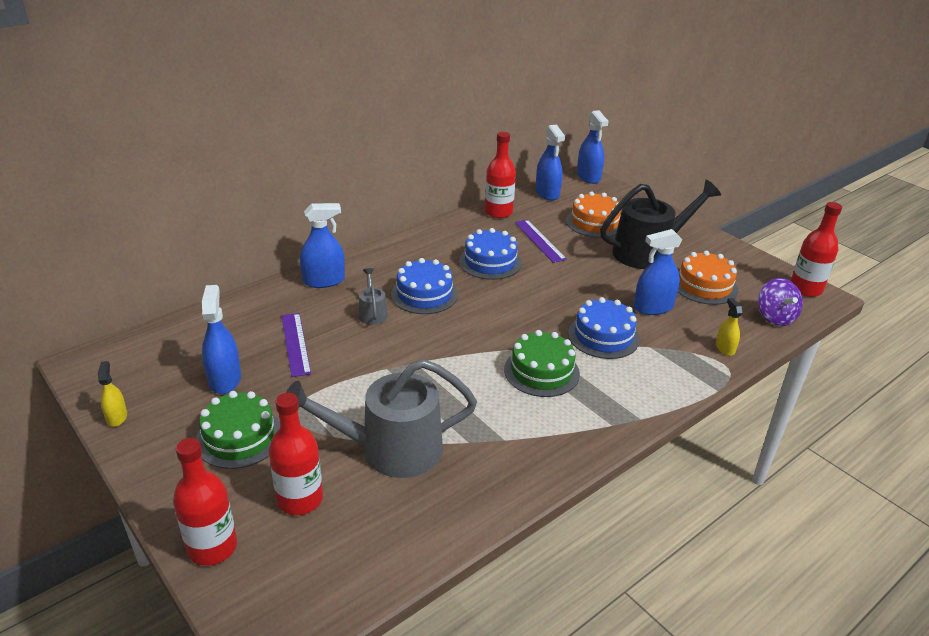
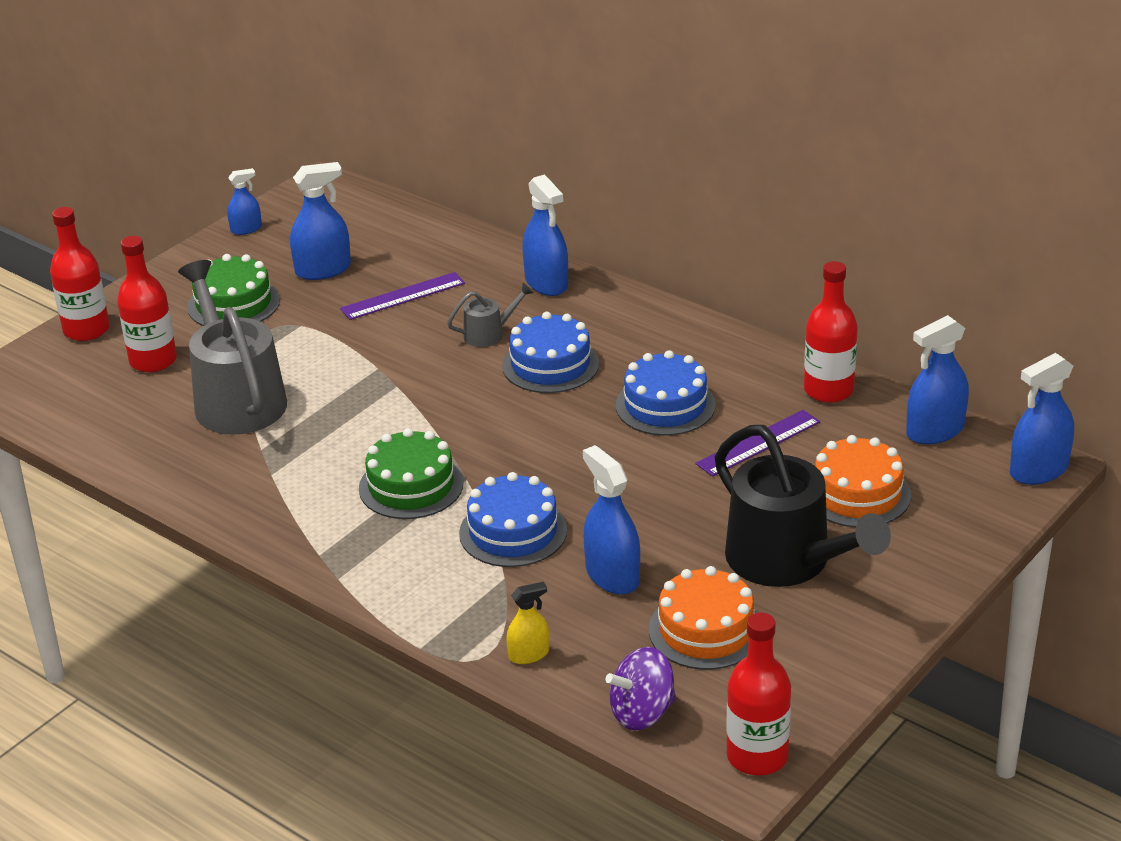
camera: 80 degrees right, 0 degrees up
yellow spray bottle [98,361,127,427] -> blue spray bottle [227,168,262,235]

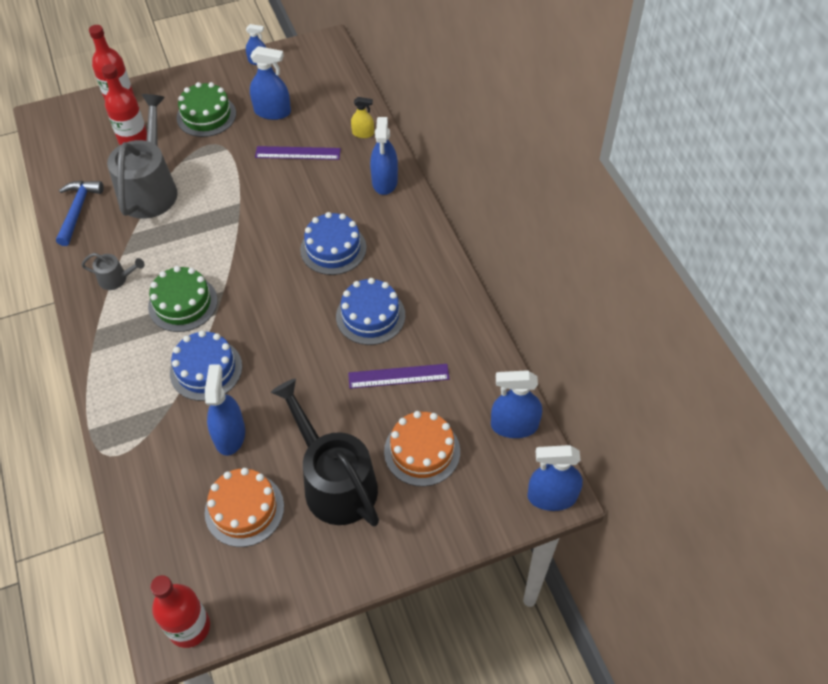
camera: 30 degrees right, 20 degrees up
grey watering can [447,283,534,347] -> grey watering can moved to [81,253,145,290]
yellow spray bottle [506,582,549,664] -> yellow spray bottle moved to [351,97,374,138]
purple spinning top [606,647,676,730] -> none
black watering can [714,425,891,587] -> black watering can turned 150 degrees clockwise [271,379,379,526]
red bottle [804,261,858,403] -> none
none -> blue hammer [56,181,103,246]

